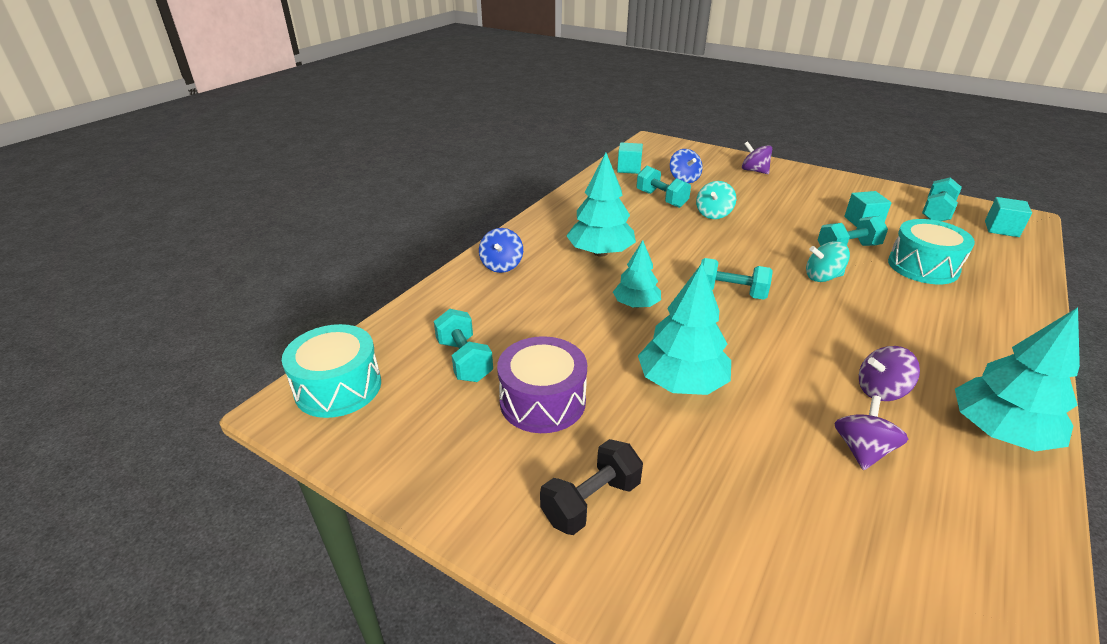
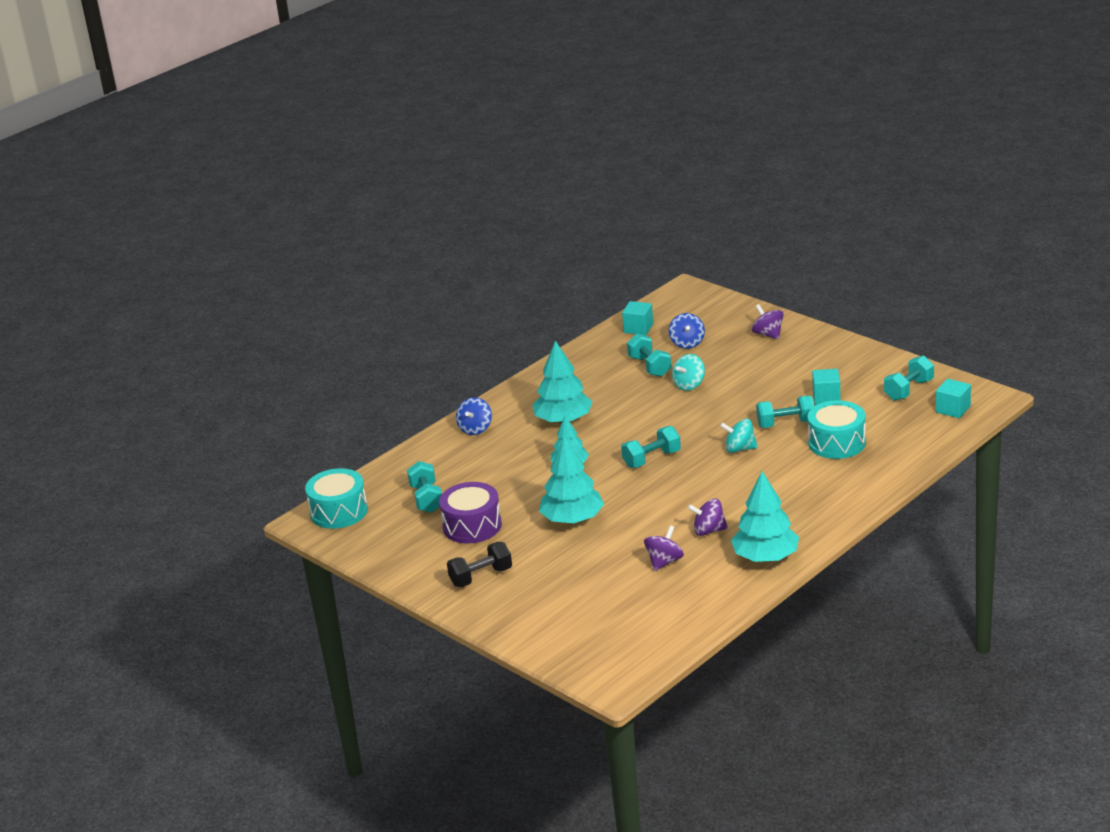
camera: 15 degrees right, 5 degrees down
turquoise dumbbell [701,258,773,300] -> turquoise dumbbell turned 60 degrees counterclockwise [621,426,681,468]

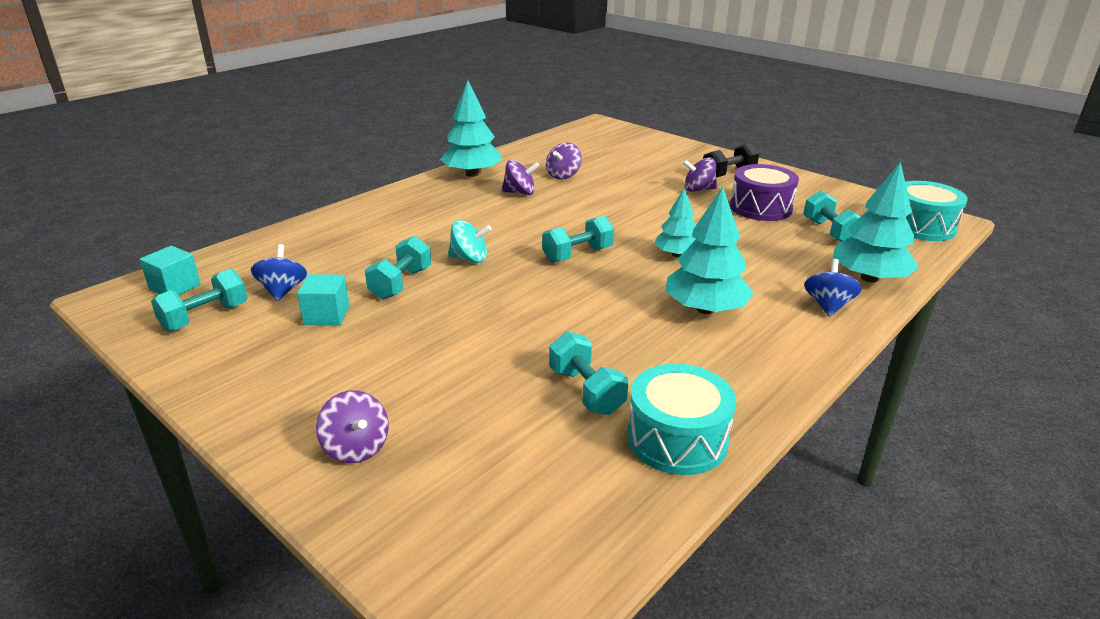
camera: 175 degrees right, 0 degrees up
turquoise tree [539,436,604,524] -> turquoise tree moved to [833,162,919,282]
turquoise cube [622,301,653,335] -> none
blue spinning top [669,313,705,349] -> blue spinning top moved to [251,244,307,301]
turquoise spinning top [672,354,705,391] -> none
turquoise dumbbell [756,396,814,428] -> turquoise dumbbell turned 60 degrees counterclockwise [365,236,431,300]
turquoise drum [807,400,866,459] -> turquoise drum moved to [627,364,736,475]
none -> purple spinning top [683,157,717,192]

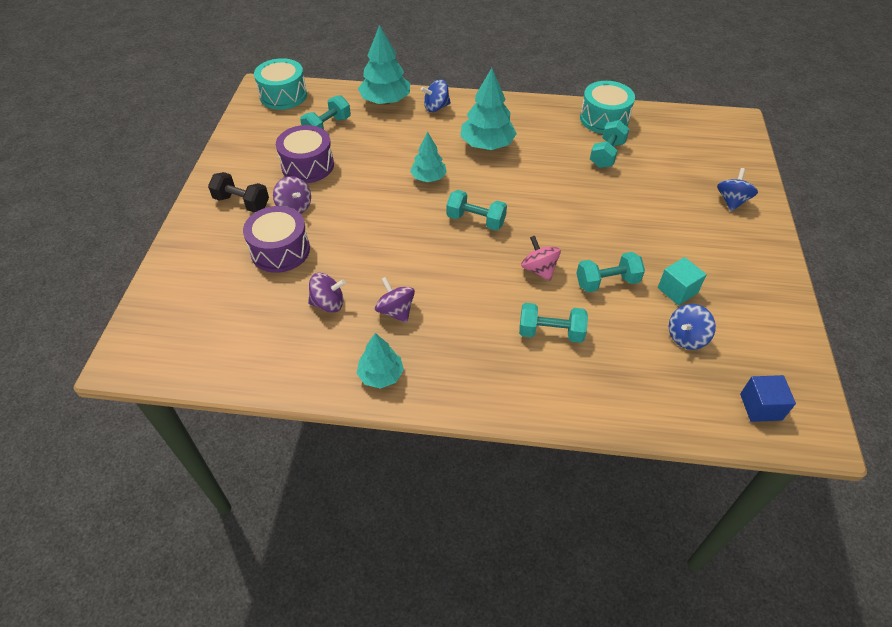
camera: 125 degrees left, 20 degrees up
turquoise cube [140,246,201,295] -> blue cube [740,375,796,422]
turquoise dumbbell [151,269,247,332] -> turquoise dumbbell moved to [519,303,588,343]
purple spinning top [316,390,389,463] -> blue spinning top [717,168,758,211]
turquoise tree [440,80,502,177] -> turquoise tree [357,333,404,389], size x0.62
turquoise spinning top [448,220,492,263] -> pink spinning top [521,235,561,281]
none -> purple drum [243,206,310,273]

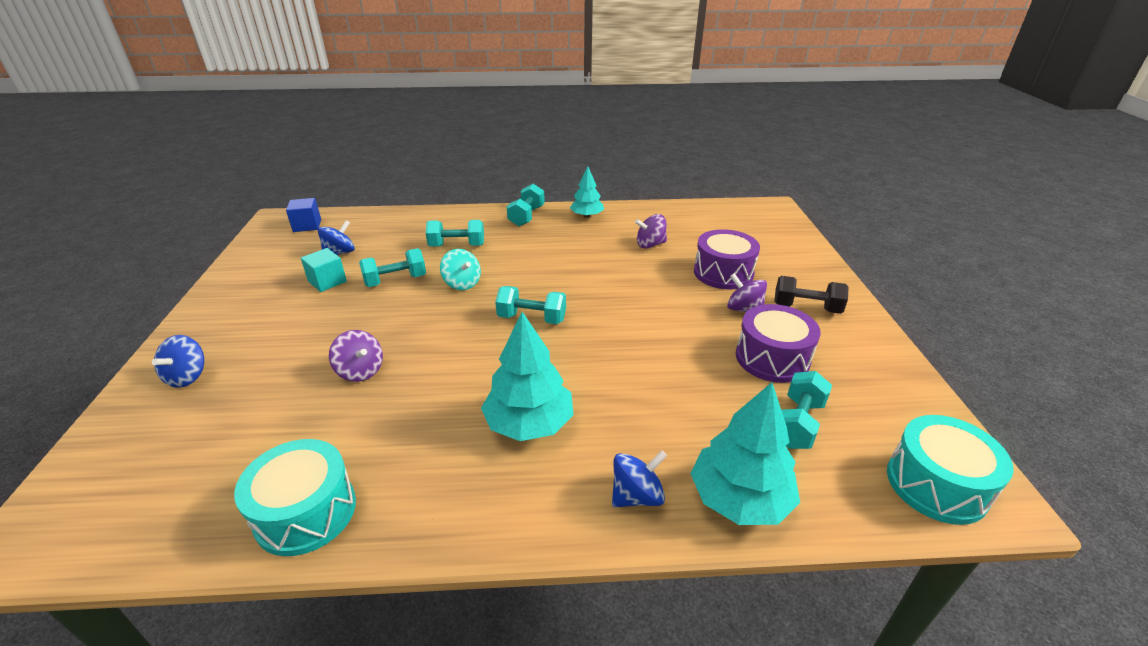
camera: 170 degrees right, 15 degrees down
purple spinning top [375,277,415,323] -> purple spinning top moved to [329,330,383,382]
turquoise tree [410,132,447,182] -> none
pink spinning top [521,235,561,281] -> turquoise spinning top [440,249,481,290]
turquoise dumbbell [590,120,629,168] -> turquoise dumbbell moved to [507,184,545,226]

